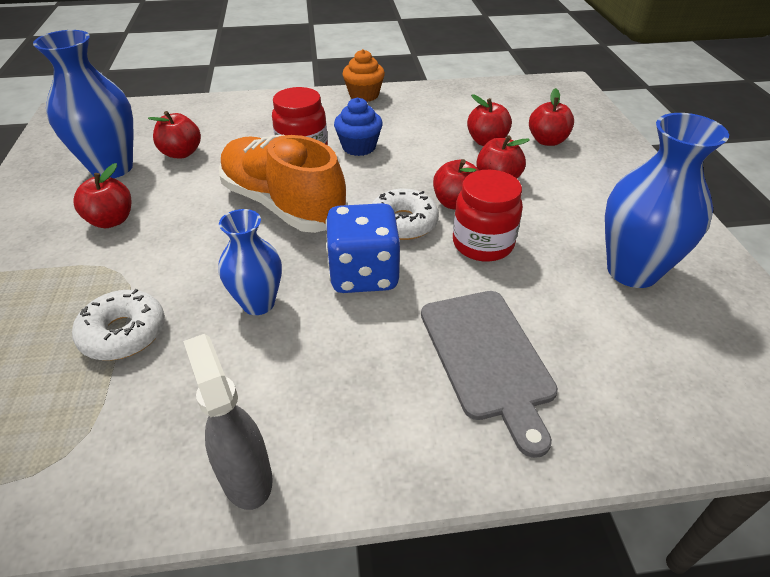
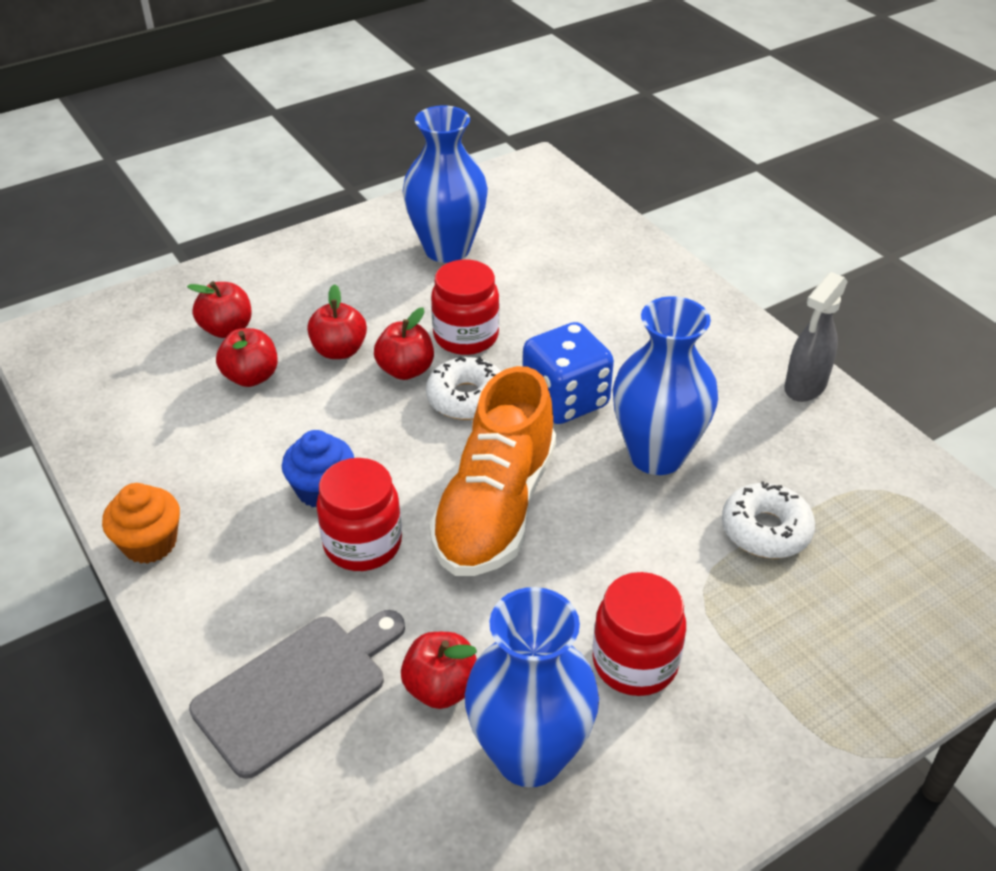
camera: 115 degrees left, 0 degrees up
red apple [73,163,132,228] -> red jar [592,572,686,696]
blue vase [219,209,282,315] -> blue vase [613,296,718,475], size x1.61
grey cutting board [421,291,558,458] -> grey cutting board moved to [189,610,405,779]

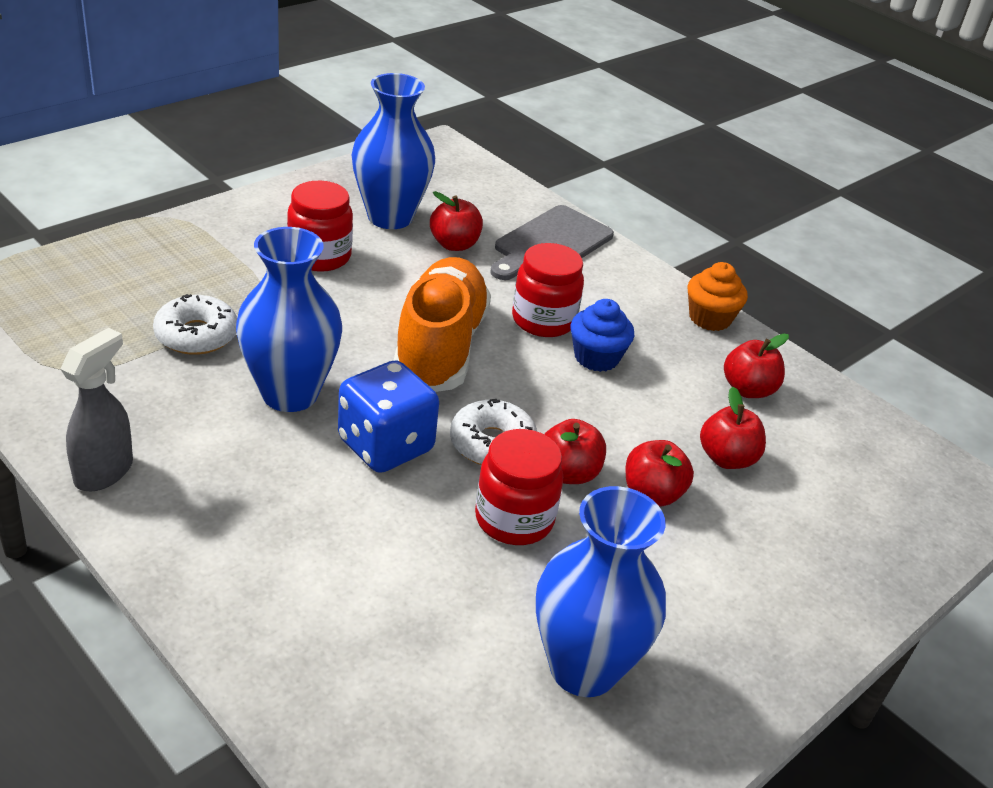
camera: 165 degrees right, 5 degrees down
red apple [187,281,251,338] -> red apple moved to [724,334,789,398]

